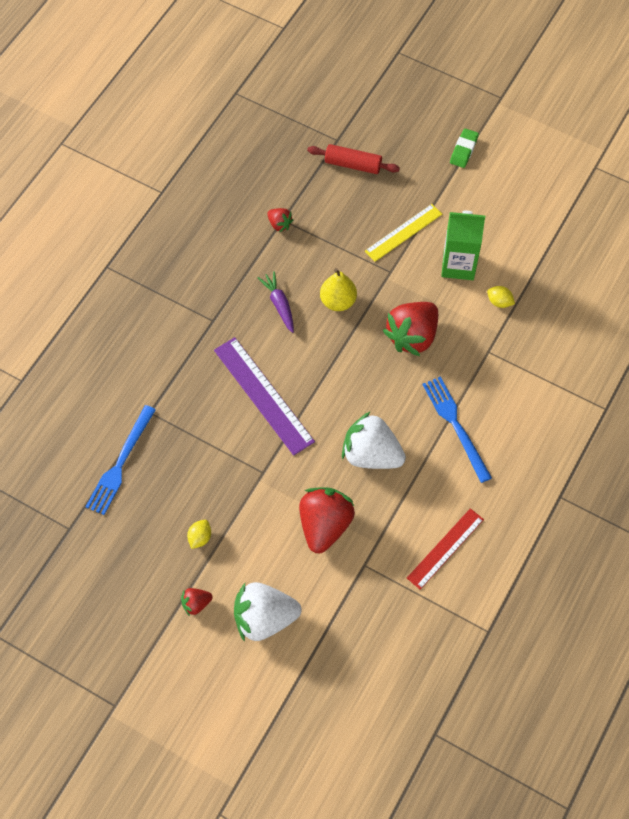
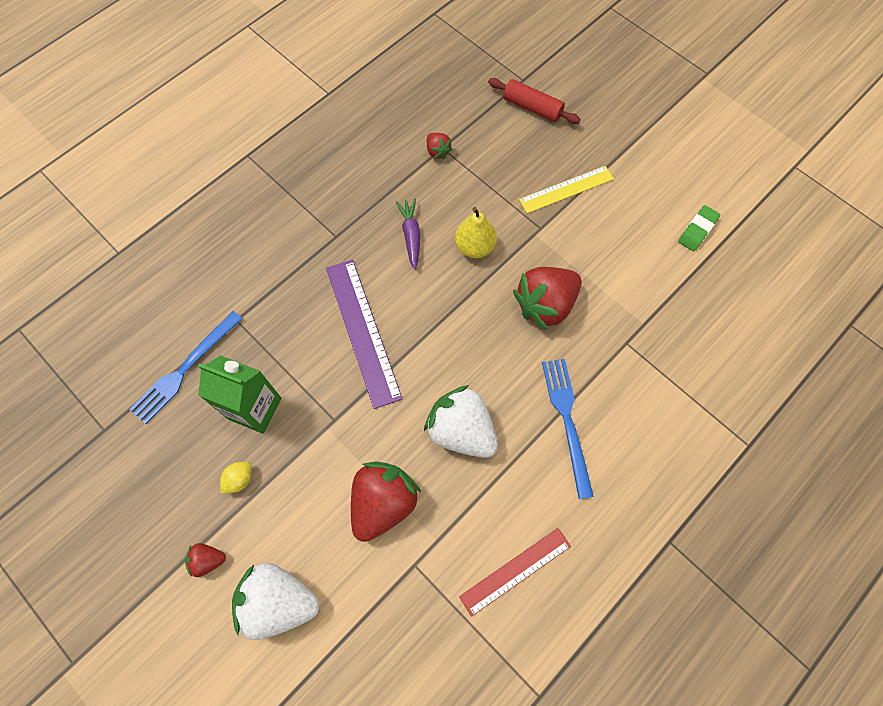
camera: 15 degrees right, 5 degrees up
green carton [441,210,485,280] -> green carton moved to [198,355,281,434]
green eraser [450,128,479,168] -> green eraser moved to [678,205,720,251]
yellow lemon [487,286,515,308] -> none

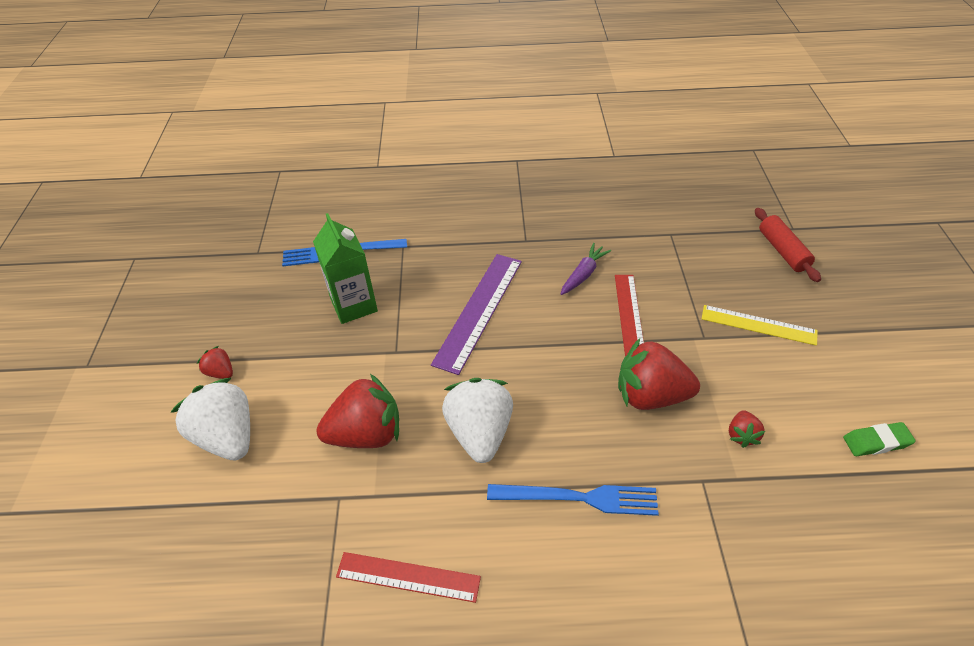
camera: 45 degrees right, 20 degrees down
yellow lemon [220,462,251,494] -> none
red strawberry [427,133,452,159] -> red strawberry moved to [729,410,765,448]
yellow pear [455,207,497,258] -> red ruler [615,275,644,357]
blue fork [542,359,594,499] -> blue fork turned 60 degrees clockwise [487,484,659,516]

